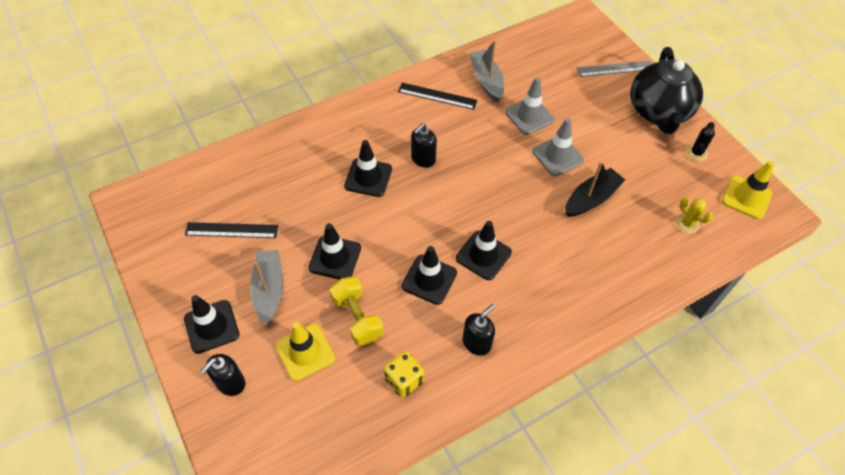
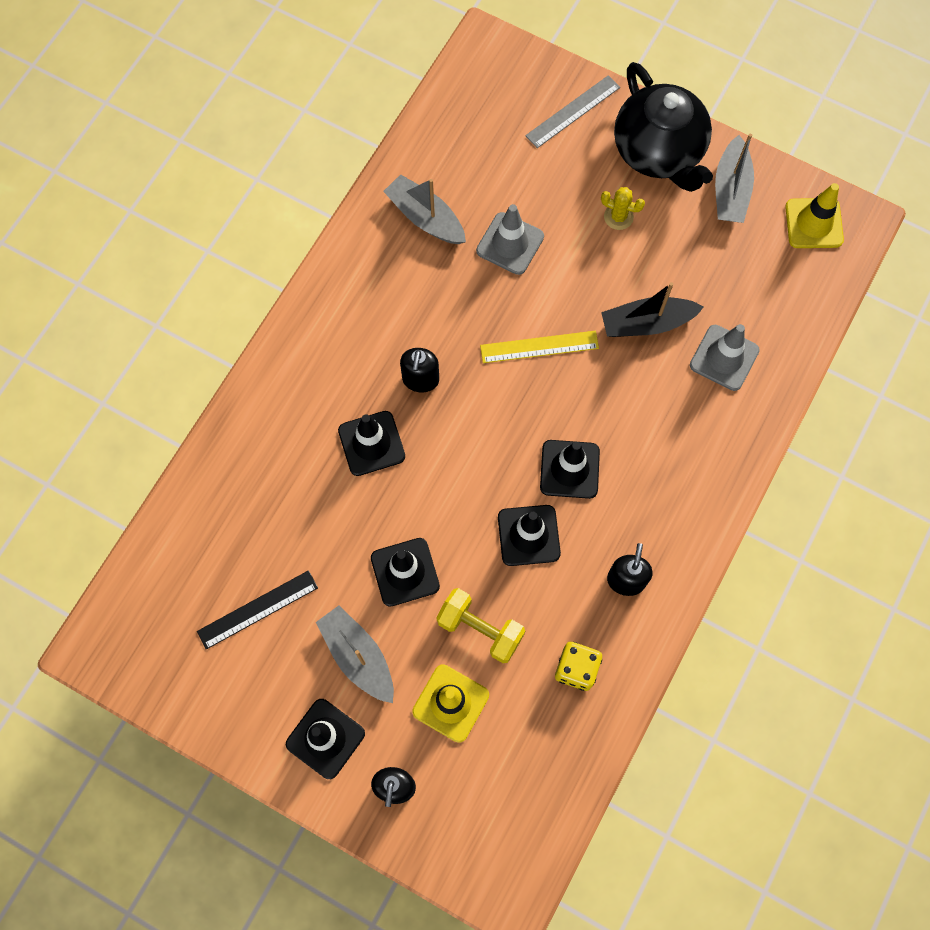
camera: 30 degrees left, 15 degrees up
black ruler [398,83,478,110] -> none
grey traffic cone [532,118,584,176] -> grey traffic cone moved to [690,324,760,391]
black boat [565,161,625,217] -> black boat turned 120 degrees counterclockwise [601,282,704,337]
yellow cactus [676,197,713,234] -> yellow cactus moved to [601,187,645,230]
black cactus [686,122,715,161] -> grey boat [715,134,754,223]
none -> yellow ruler [480,331,599,363]

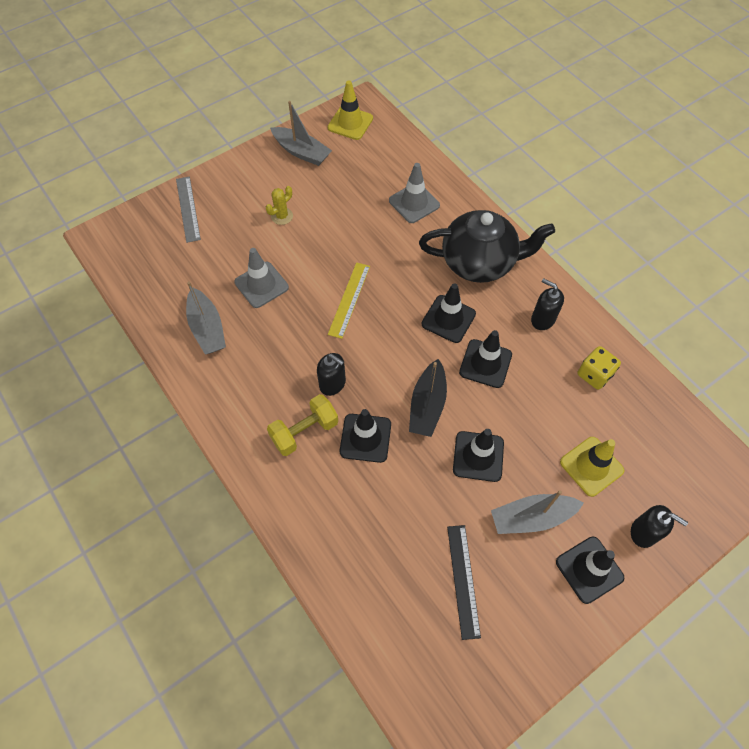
camera: 65 degrees left, 10 degrees down
grey boat [383,174,466,244] -> grey boat turned 90 degrees counterclockwise [186,281,226,355]
yellow dumbbell [436,588,525,663] -> yellow dumbbell moved to [267,394,338,456]
black boat [601,282,704,337] -> black boat moved to [409,359,447,437]
black teapot [614,62,713,192] -> black teapot moved to [419,210,555,283]

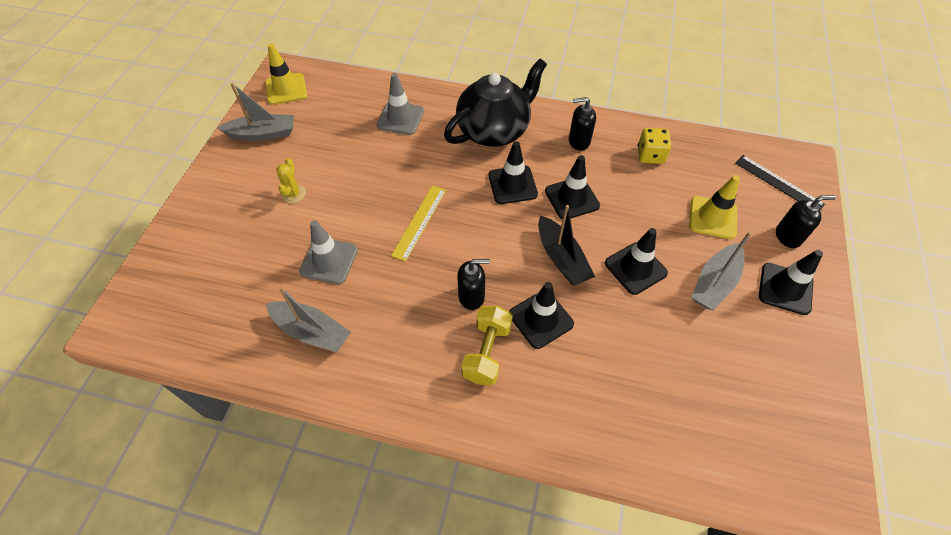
camera: 40 degrees left, 5 degrees down
grey ruler [176,176,201,243] -> none
yellow ruler [328,262,370,339] -> yellow ruler turned 45 degrees clockwise [391,185,446,261]
black ruler [447,525,481,640] -> black ruler moved to [735,155,825,210]

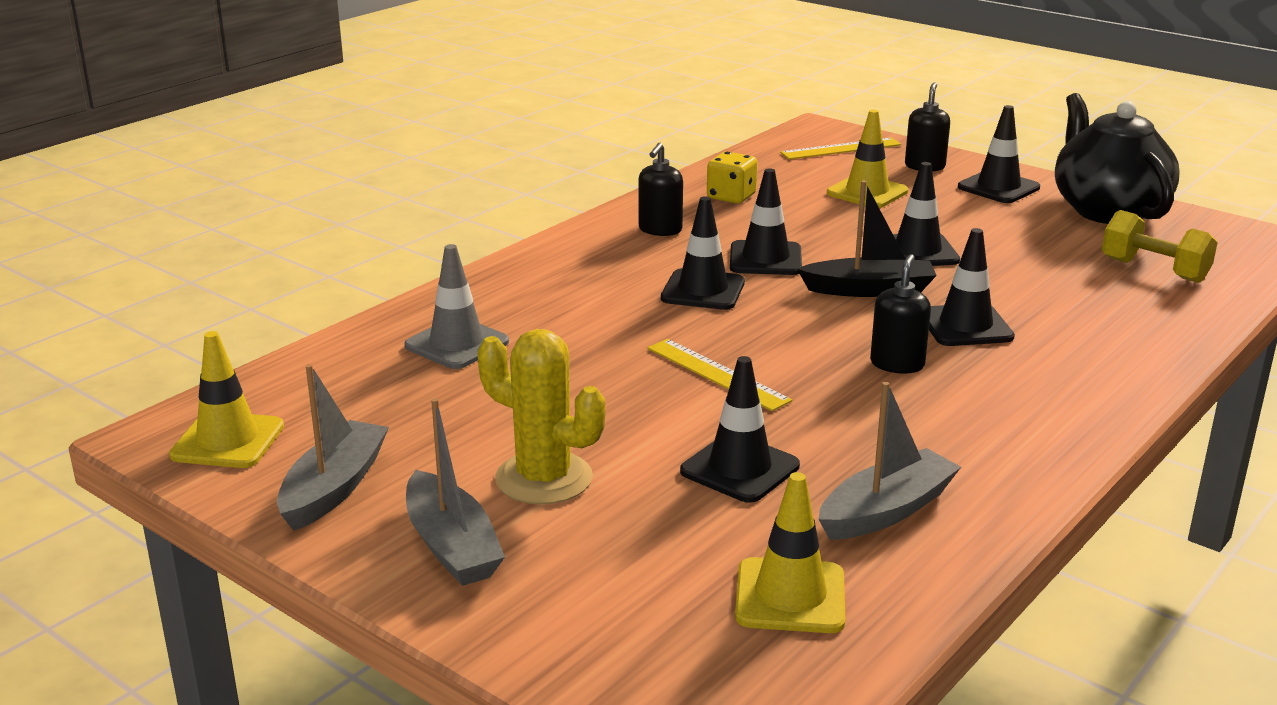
camera: 65 degrees left, 30 degrees down
yellow cactus [276,158,306,203] -> yellow cactus [478,329,605,505], size x1.86
grey traffic cone [299,220,358,284] -> black traffic cone [680,356,800,503]
black teapot [444,59,547,147] -> black teapot moved to [1055,93,1179,224]
yellow dumbbell [461,306,513,385] -> yellow dumbbell moved to [1102,210,1218,283]
grey boat [691,232,752,310] -> grey boat moved to [406,398,505,586]
black ruler [735,155,825,210] -> yellow ruler [780,138,901,160]
none -> yellow traffic cone [735,472,845,633]

